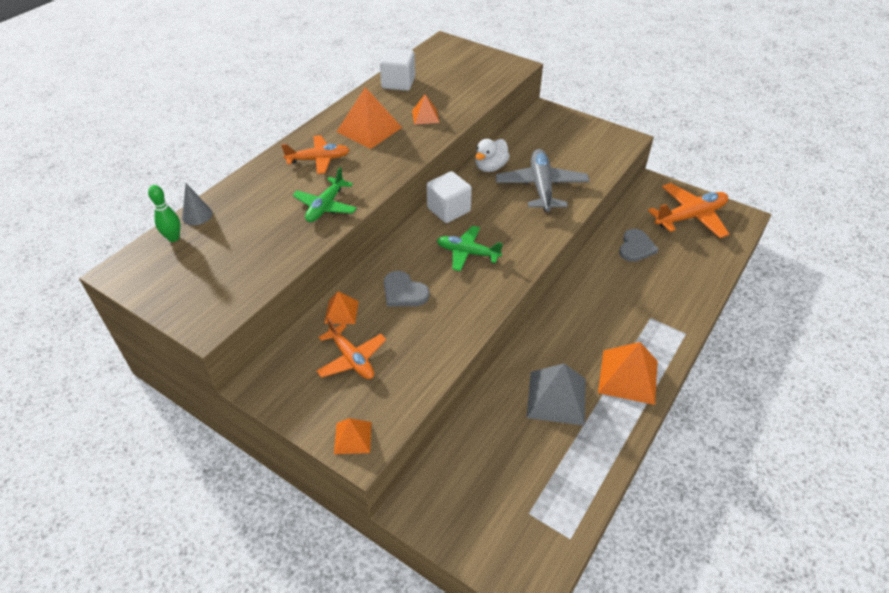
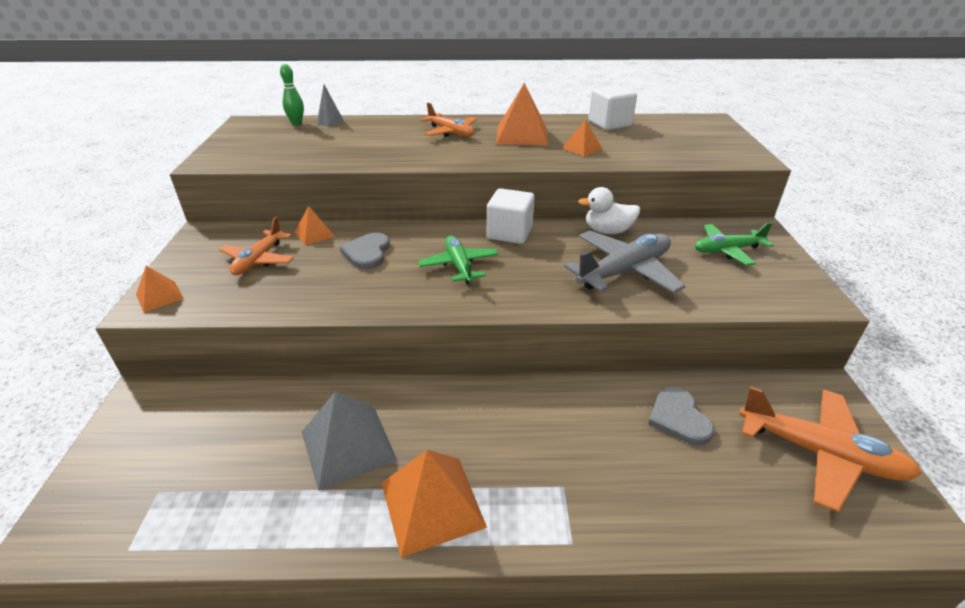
camera: 55 degrees right, 10 degrees down
green plane [292,167,357,222] -> green plane moved to [695,223,774,266]
grey heart [619,229,659,262] -> grey heart turned 90 degrees clockwise [648,387,714,445]

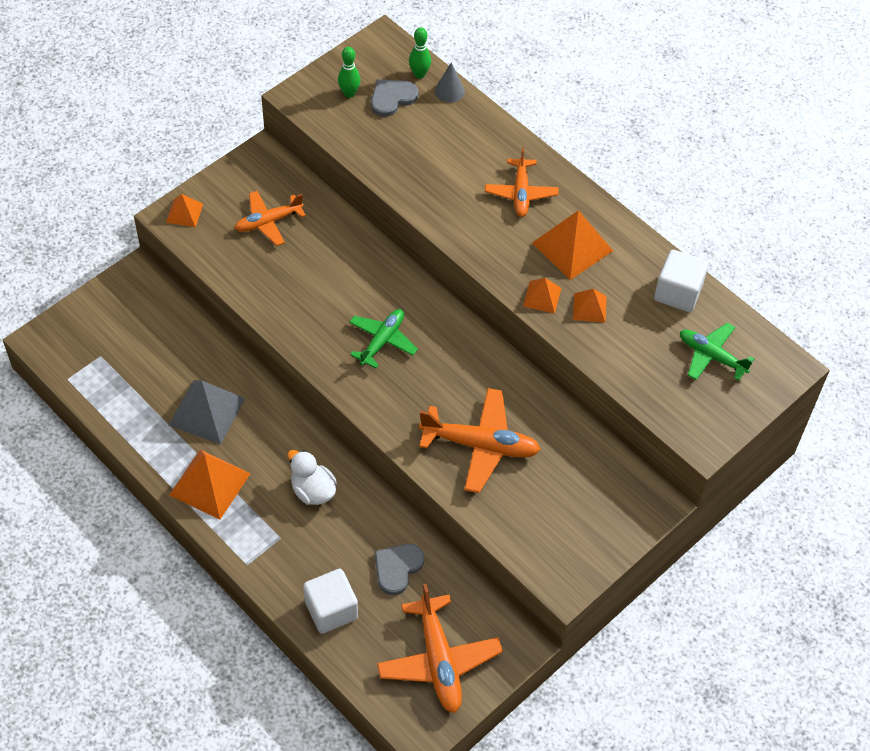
camera: 45 degrees right, 20 degrees up
orange pyramid [295,206,335,245] -> orange pyramid moved to [523,278,561,314]
grey heart [340,233,390,269] -> grey heart moved to [371,79,418,117]
white cube [487,188,535,244] -> white cube moved to [303,569,358,634]
grey plane [564,231,685,293] -> orange plane [419,388,541,493]
white duck [578,187,640,234] -> white duck moved to [287,450,337,505]
green plane [695,223,774,266] -> green plane moved to [680,323,754,381]
none -> green bowling pin [338,47,360,98]

